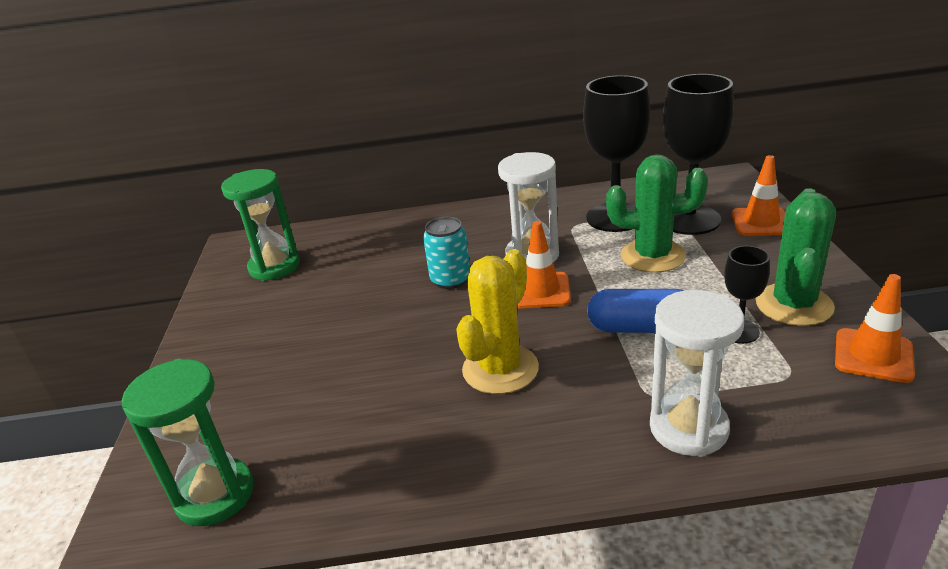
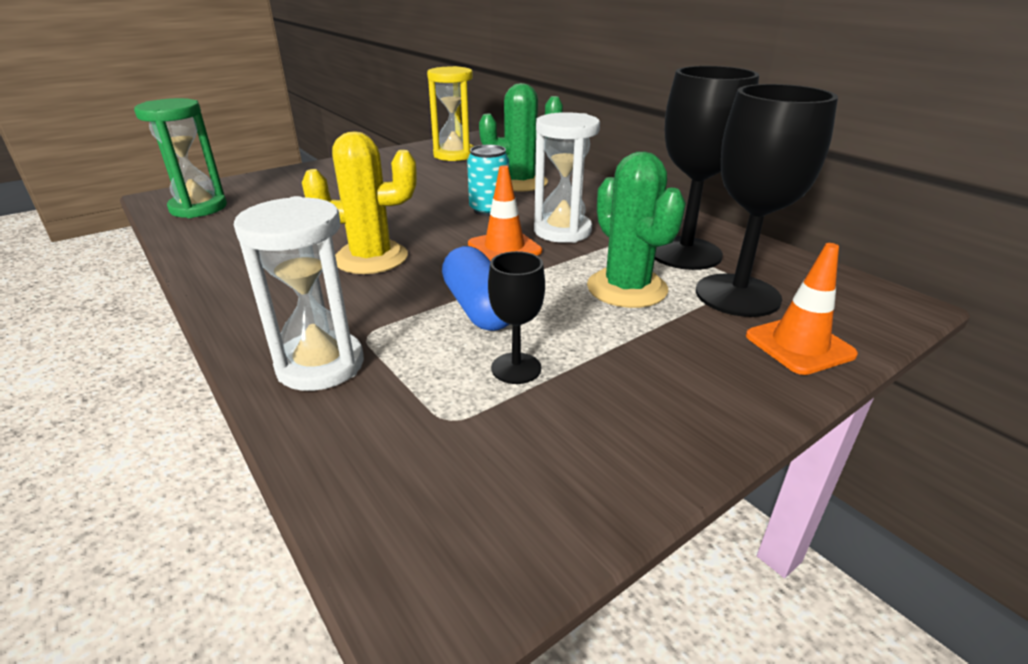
camera: 55 degrees right, 0 degrees up
green hourglass [221,169,300,281] -> yellow hourglass [427,66,474,161]
green cactus [755,188,836,326] -> green cactus moved to [479,83,563,192]
orange traffic cone [835,274,915,383] -> none

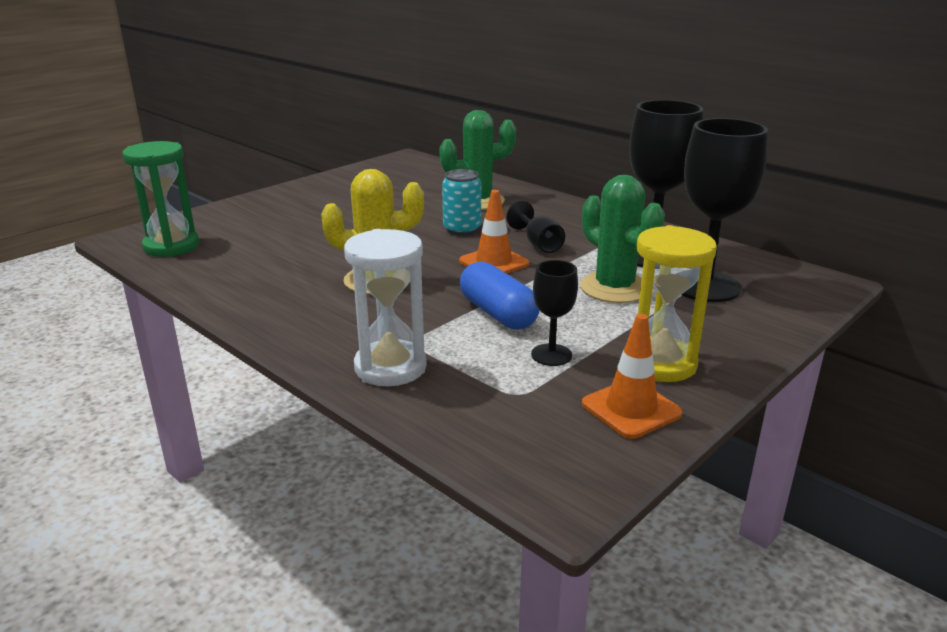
camera: 10 degrees left, 5 degrees down
yellow hourglass [427,66,474,161] -> yellow hourglass moved to [637,225,717,382]
white hourglass [534,112,600,243] -> black goblet [507,201,565,253]
orange traffic cone [746,243,858,375] -> orange traffic cone moved to [582,314,683,439]

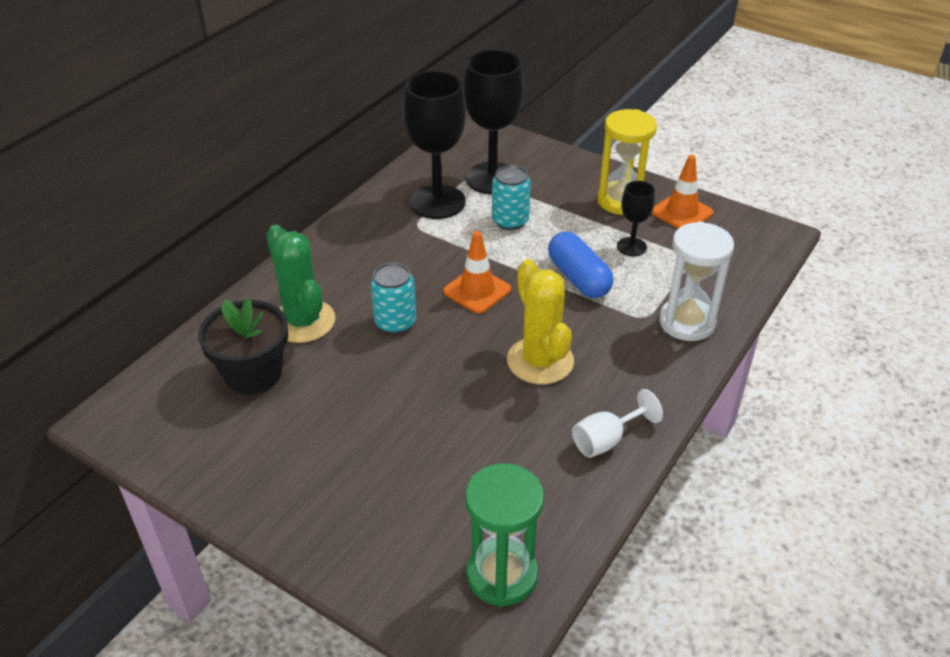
camera: 100 degrees left, 15 degrees up
blue capsule [460,262,540,330] -> blue capsule turned 75 degrees counterclockwise [548,231,614,298]
black goblet [507,201,565,253] -> none
green cactus [580,175,665,303] -> turquoise can [492,165,531,230]
none -> black flower pot [198,298,288,395]
none -> white goblet [572,389,663,458]

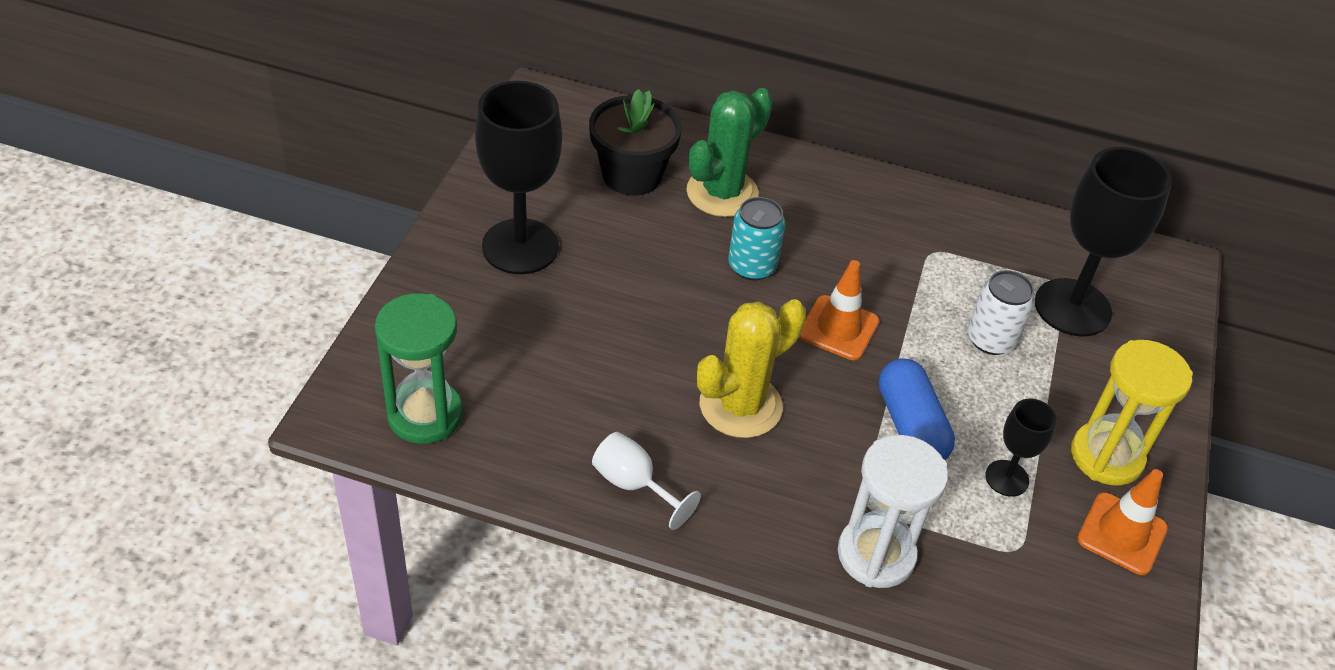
camera: 70 degrees right, 5 degrees up
black goblet [403,71,466,219] -> black goblet moved to [475,81,562,274]
turquoise can [492,165,531,230] -> white can [968,270,1035,355]
blue capsule [548,231,614,298] -> blue capsule turned 60 degrees counterclockwise [879,358,955,460]

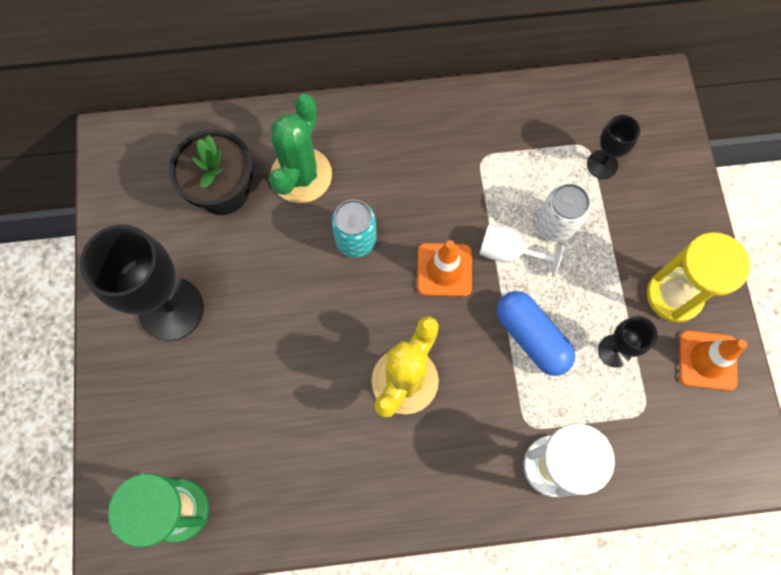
camera: 20 degrees left, 25 degrees up
white goblet [592,432,701,530] -> white goblet moved to [480,225,564,277]
black goblet [1035,147,1172,337] -> black goblet [587,115,640,179], size x0.51

